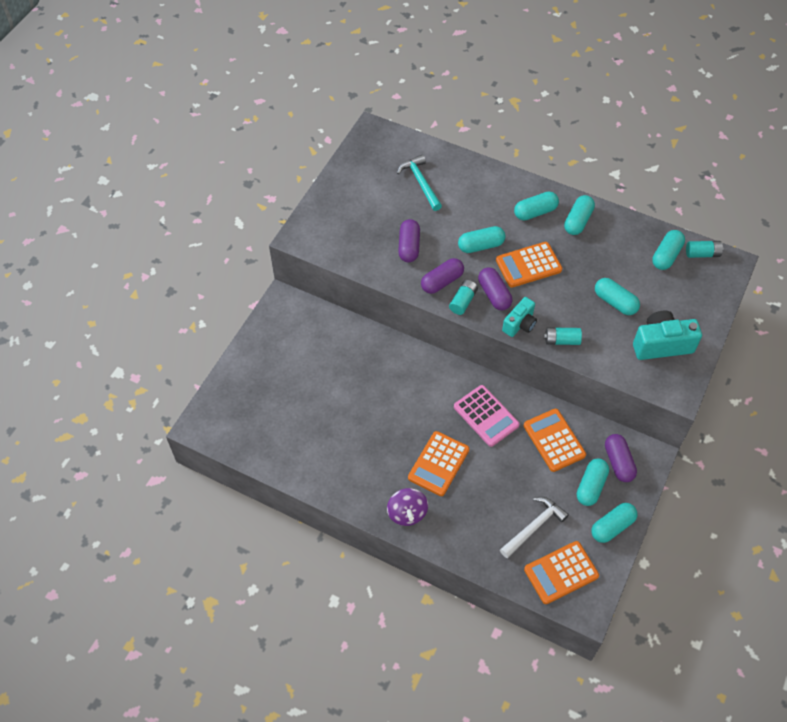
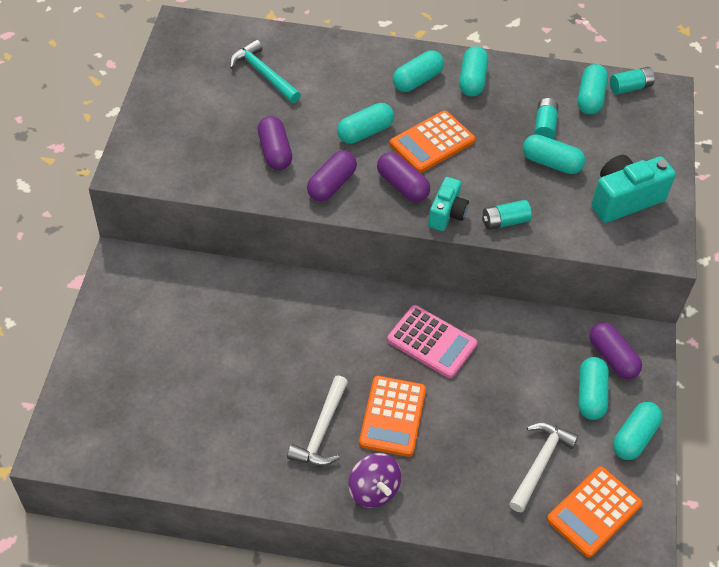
camera: 20 degrees left, 5 degrees down
turquoise battery [449,280,478,315] -> turquoise battery moved to [534,98,559,139]
orange calculator [524,409,586,472] -> none
none -> white hammer [287,376,348,466]

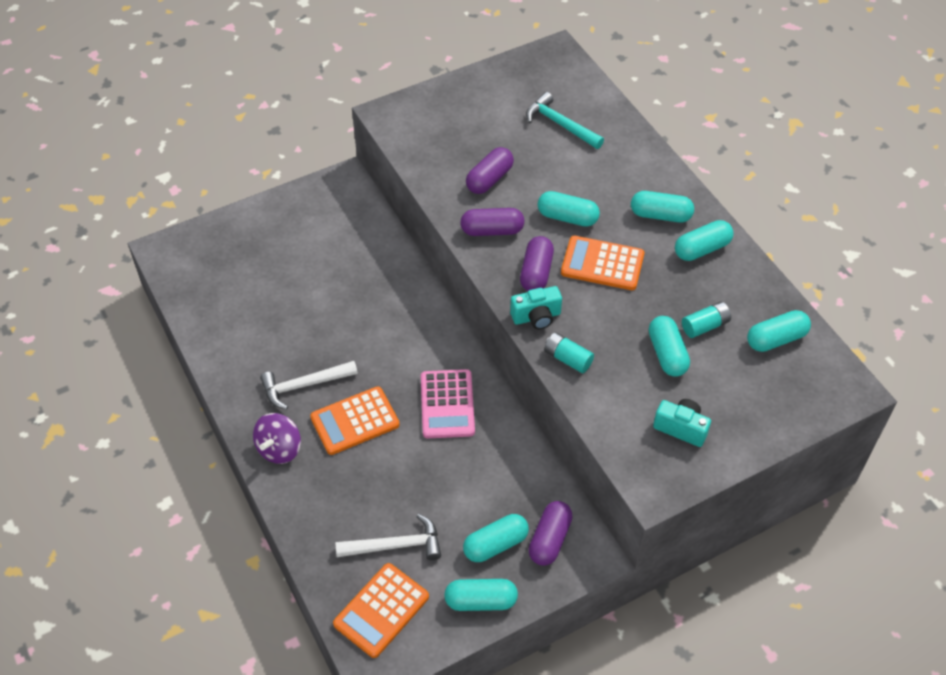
camera: 55 degrees right, 0 degrees up
turquoise hammer [230,39,301,103] -> turquoise hammer turned 60 degrees counterclockwise [526,92,604,149]
orange calculator [547,466,642,557] -> orange calculator turned 60 degrees counterclockwise [333,563,429,658]
turquoise camera [591,155,676,223] -> turquoise camera [653,399,711,447], size x0.63
turquoise battery [610,67,655,95] -> none

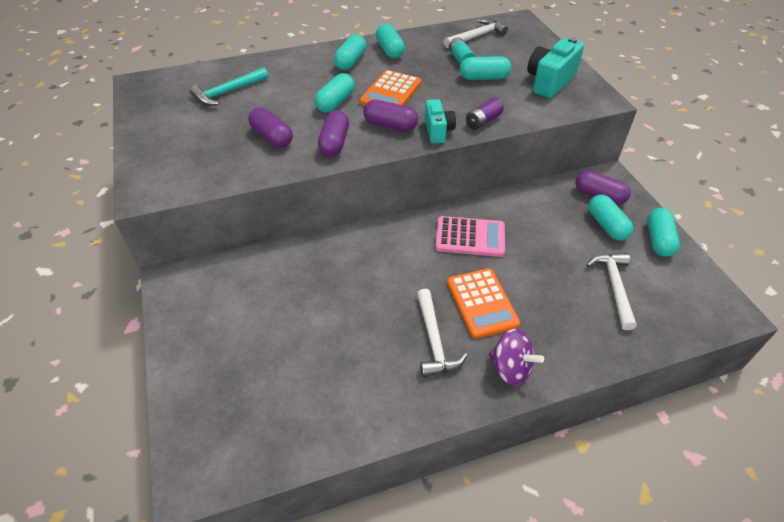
camera: 80 degrees left, 5 degrees down
orange calculator [333,563,429,658] -> none
turquoise battery [544,332,594,373] -> purple battery [466,98,504,130]
turquoise camera [653,399,711,447] -> turquoise camera [527,37,584,98], size x1.58
turquoise capsule [747,310,811,352] -> white hammer [444,19,508,49]

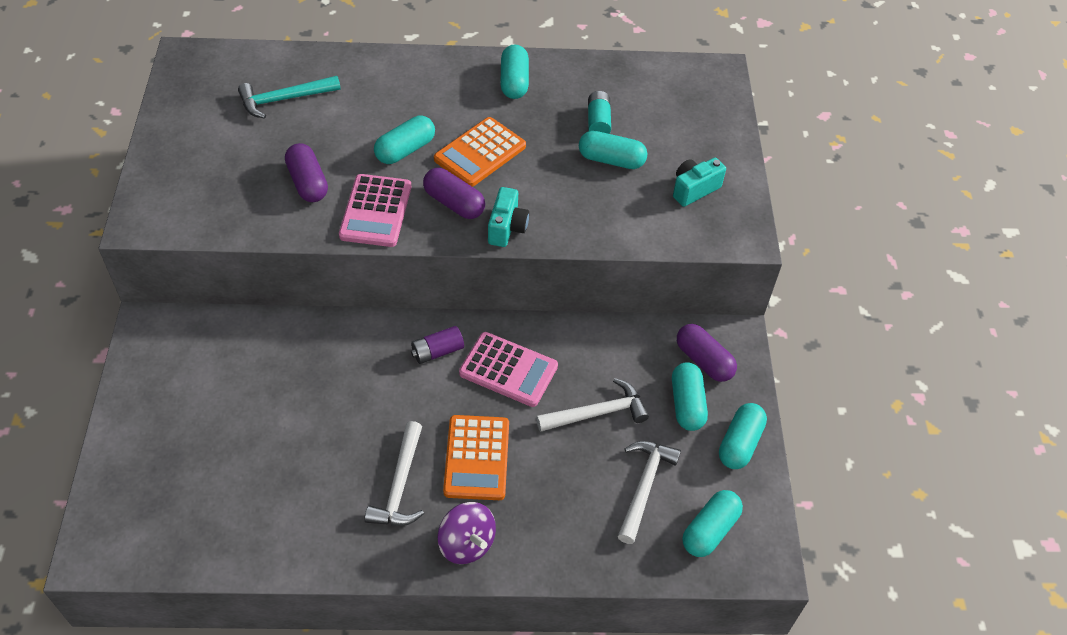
camera: 15 degrees right, 5 degrees up
purple capsule [318,110,349,156] -> pink calculator [339,174,411,247]
turquoise capsule [334,34,367,70] -> turquoise capsule moved to [682,490,743,557]
white hammer [444,19,508,49] -> white hammer moved to [536,378,649,432]
purple battery [466,98,504,130] -> purple battery moved to [411,326,464,364]
turquoise camera [527,37,584,98] -> turquoise camera [673,158,726,207], size x0.63

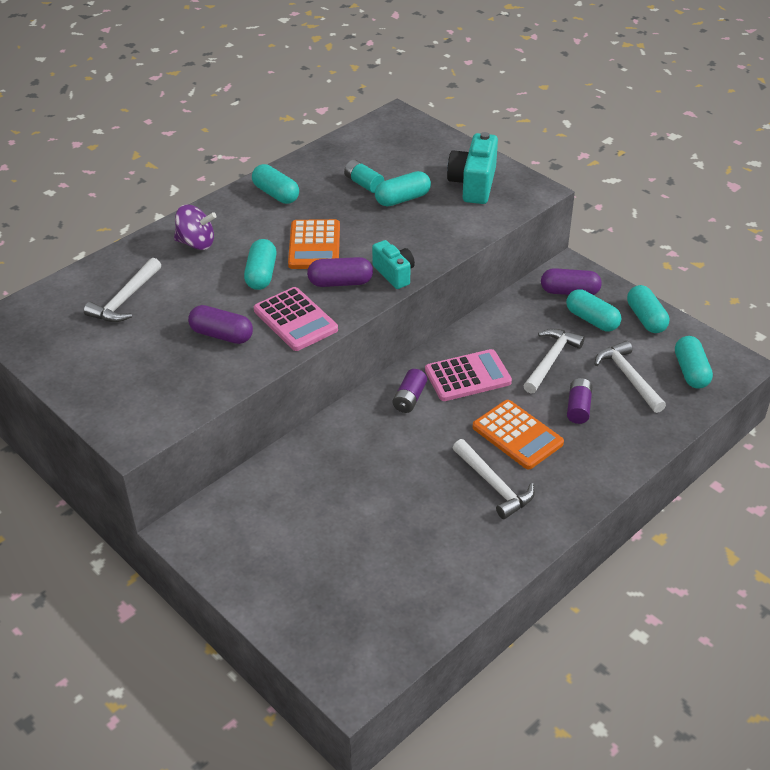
camera: 40 degrees left, 10 degrees down
turquoise hammer [238,76,341,119] -> white hammer [84,258,161,322]
purple spinning top [437,502,496,564] -> purple spinning top moved to [174,204,217,250]
turquoise camera [673,158,726,207] -> turquoise camera [447,132,498,204], size x1.58
none -> purple battery [567,378,592,424]

